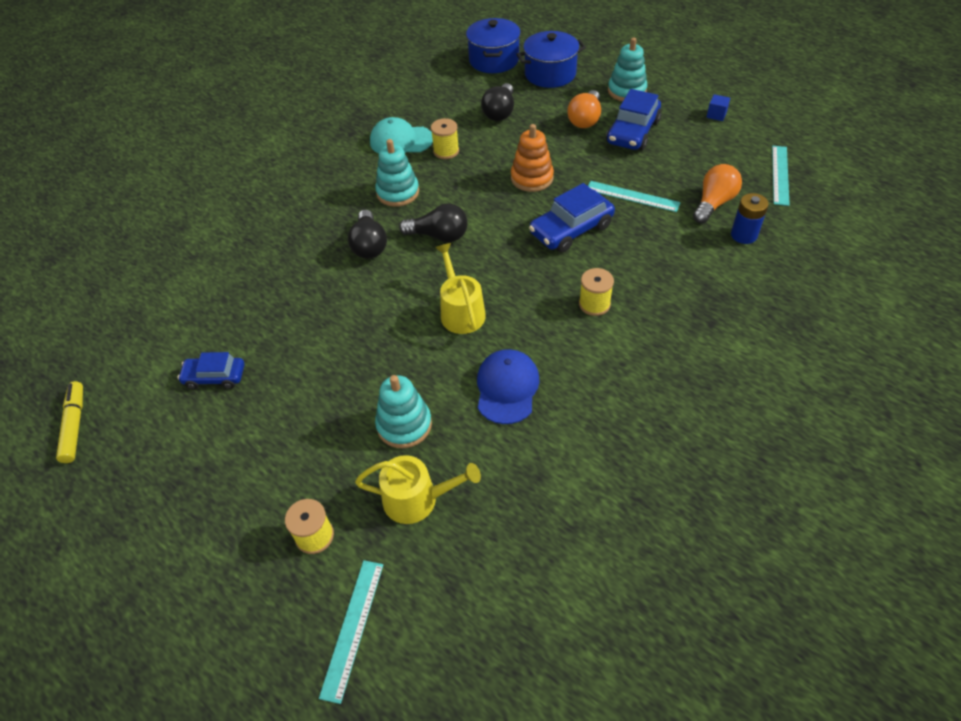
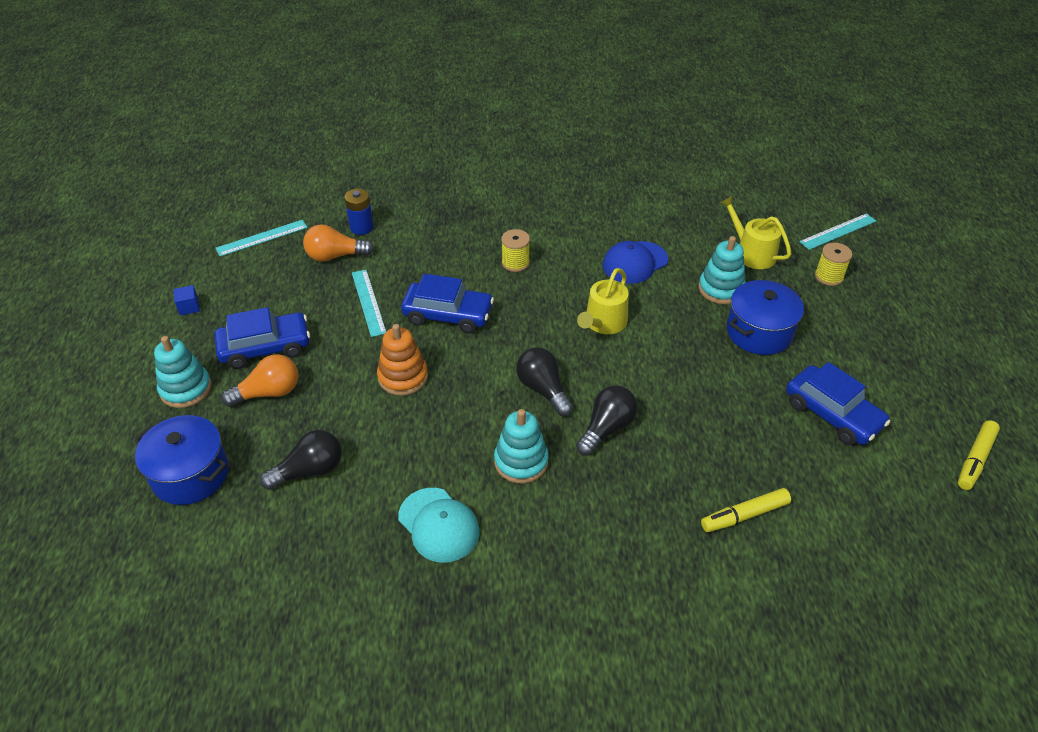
camera: 135 degrees left, 5 degrees down
blue car [178,352,244,389] -> blue car [786,362,890,446], size x1.58
yellow spool [431,118,459,159] -> none
blue pot [466,18,521,73] -> blue pot moved to [727,280,804,355]
none -> yellow marker [701,488,791,532]

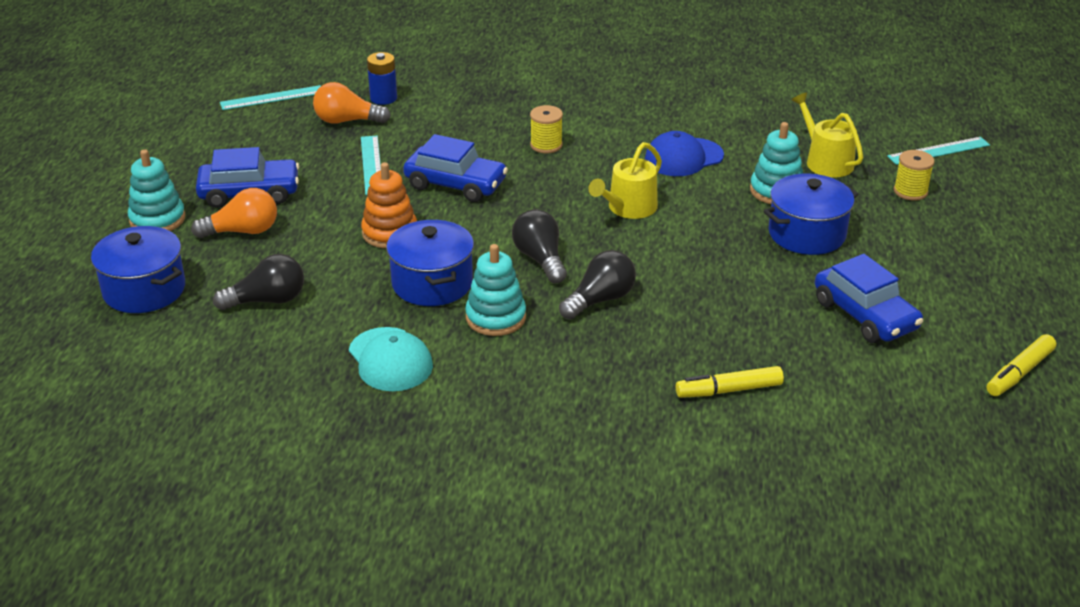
camera: 10 degrees right, 10 degrees down
blue cube [174,285,200,316] -> none
none -> blue pot [386,220,474,306]

